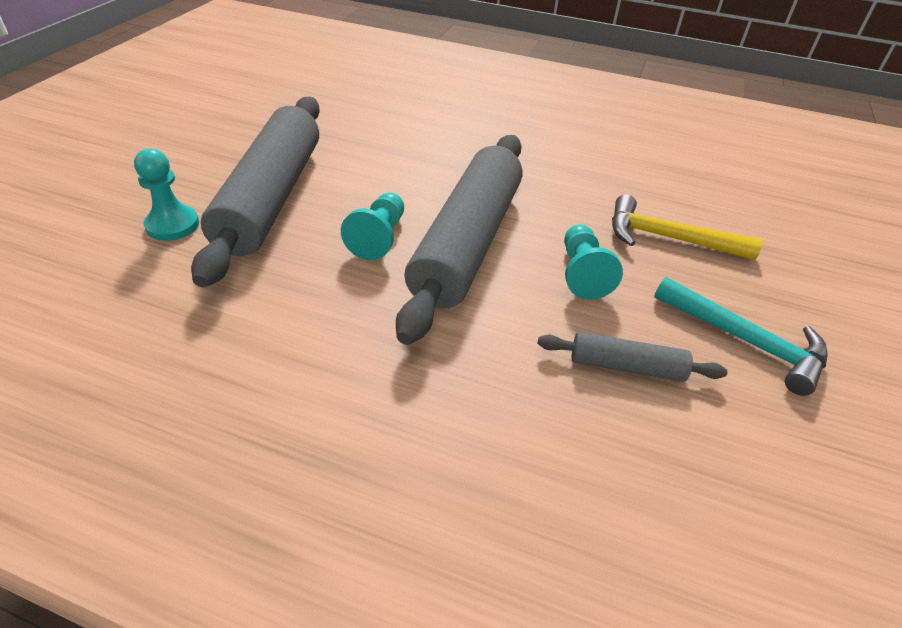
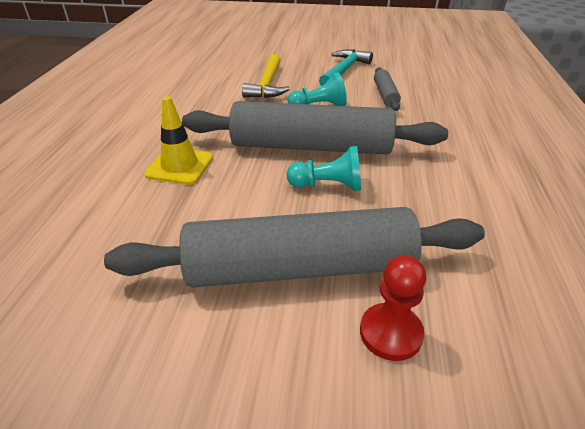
camera: 100 degrees left, 5 degrees down
turquoise pawn [134,148,199,241] -> red pawn [360,255,427,361]
none -> yellow traffic cone [144,96,213,185]

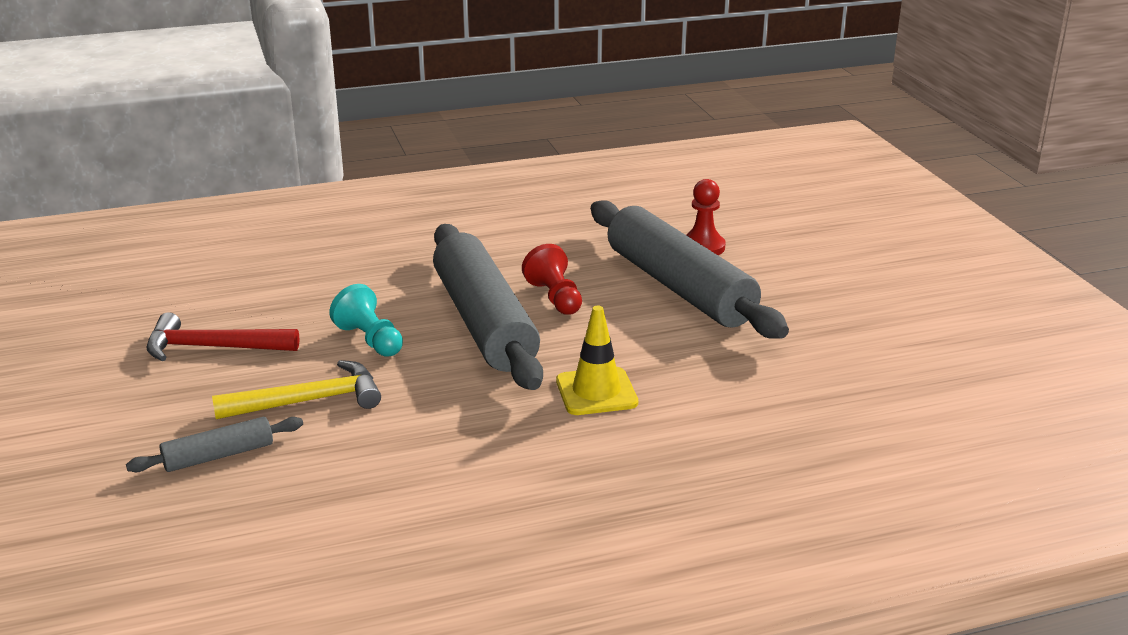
camera: 115 degrees left, 10 degrees down
turquoise pawn [286,146,361,191] -> red pawn [522,244,582,315]
turquoise hammer [319,49,373,86] -> red hammer [146,312,299,361]
grey rolling pin [374,67,401,111] -> grey rolling pin moved to [126,417,303,472]

